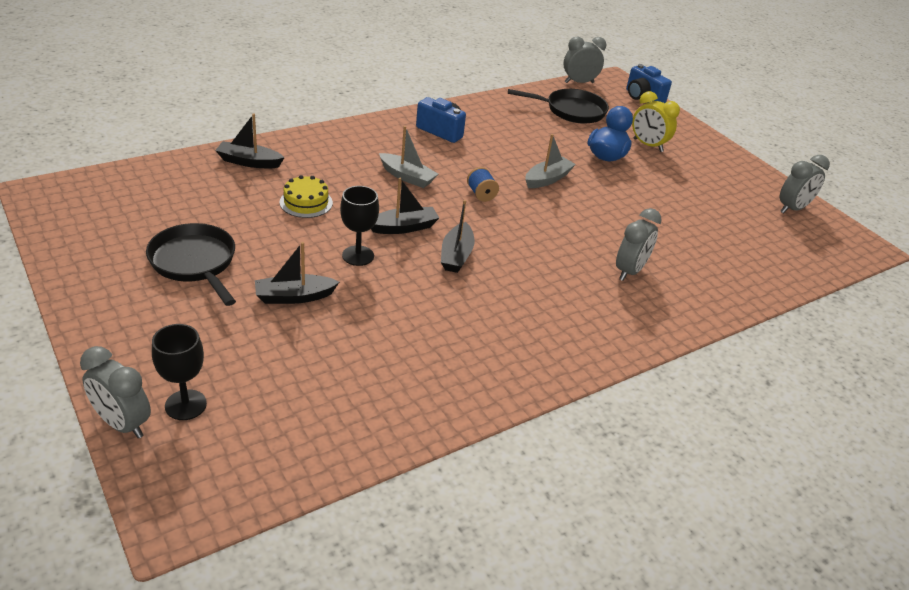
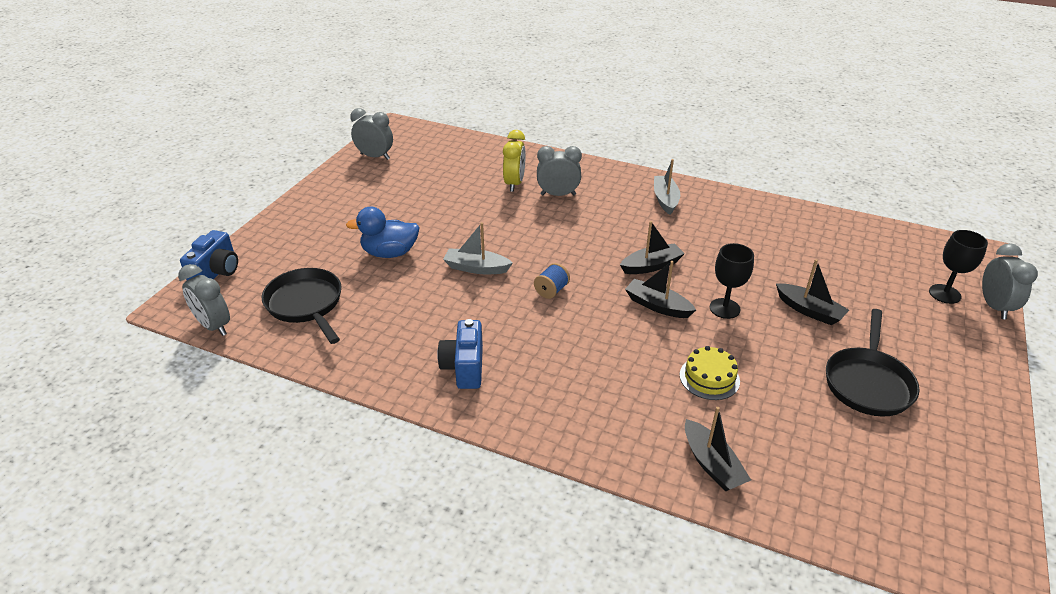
camera: 120 degrees left, 0 degrees up
grey boat [379,126,438,188] -> grey boat moved to [654,159,680,215]
yellow clock [632,91,680,152] -> yellow clock moved to [503,130,526,192]

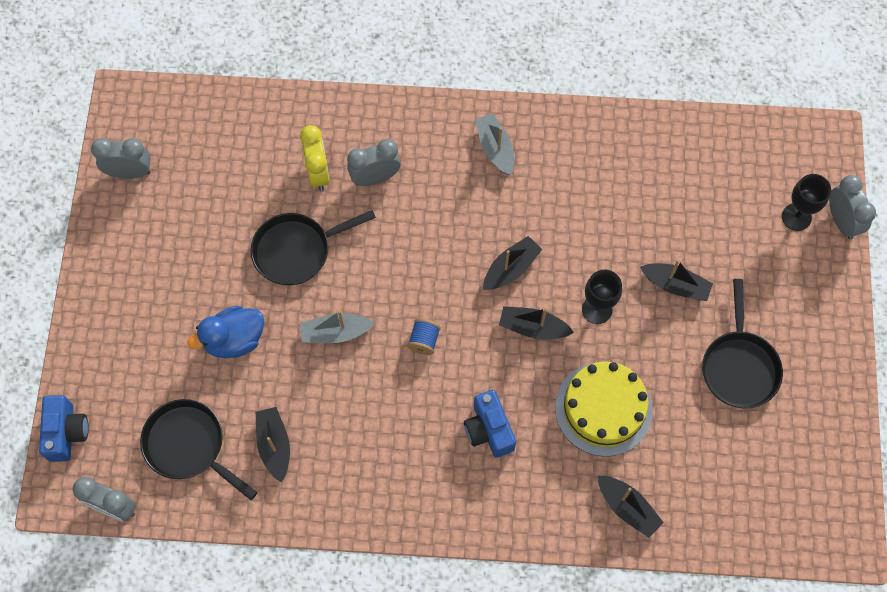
camera: 20 degrees left, 30 degrees up
blue camera [437,319,483,389] -> blue camera moved to [464,390,516,458]
yellow cake [679,346,740,400] -> yellow cake [555,361,652,457], size x1.75
none -> black pan [251,210,376,285]
none -> black boat [256,407,290,483]

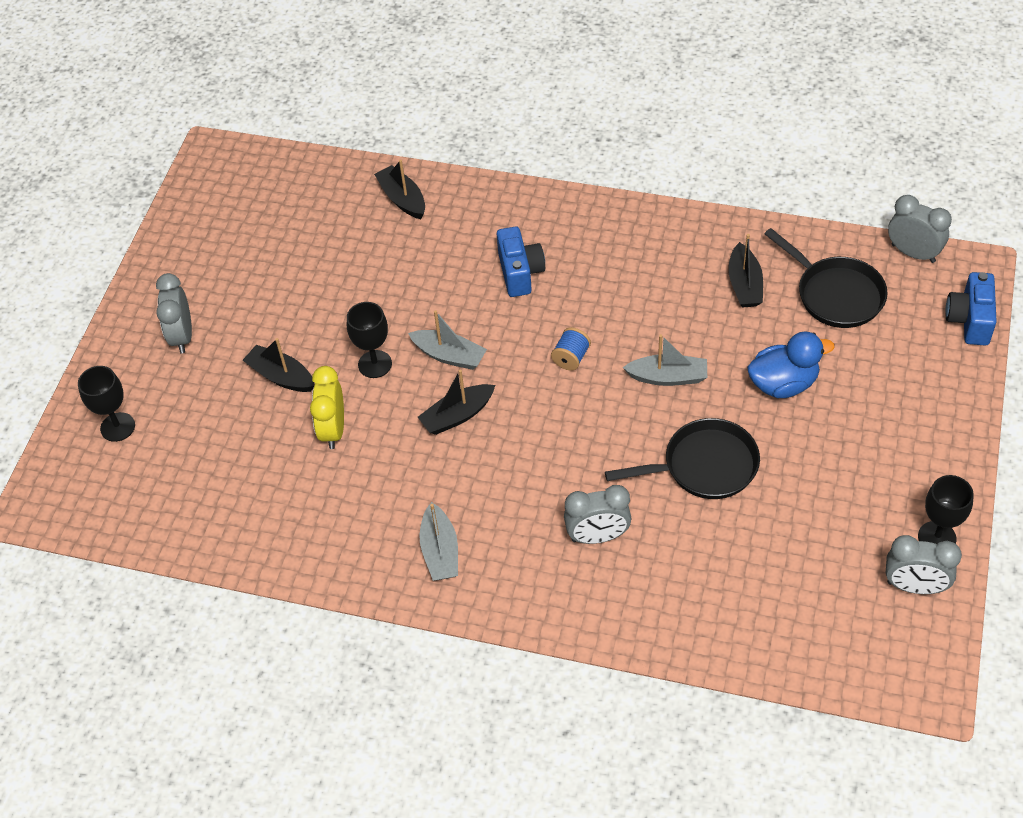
camera: 165 degrees left, 15 degrees down
yellow clock [300,125,330,191] -> yellow clock moved to [310,366,344,449]
black boat [499,306,574,339] -> grey boat [408,310,487,370]
yellow cake [555,361,652,457] -> none
black pan [702,279,783,409] -> none
grey clock [829,175,876,239] -> grey clock moved to [156,273,192,354]
none -> black goblet [918,475,974,544]

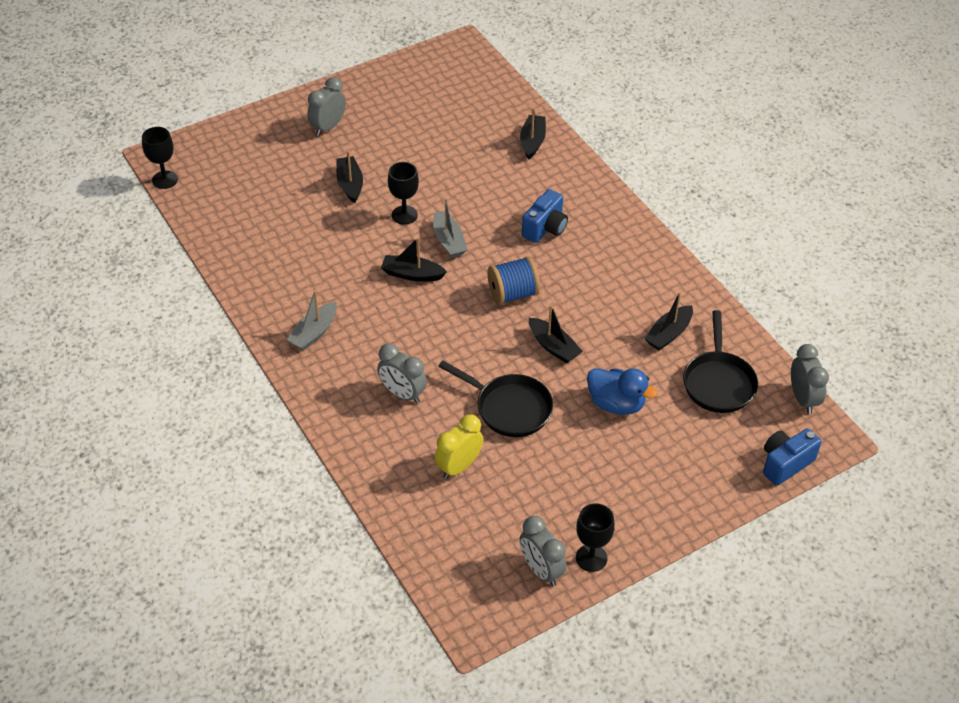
camera: 40 degrees right, 5 degrees down
black goblet [78,366,135,442] -> black goblet moved to [142,127,178,189]
yellow clock [310,366,344,449] -> yellow clock moved to [435,414,483,479]
blue spool [551,327,591,370] -> blue spool [488,256,540,305], size x1.65
grey boat [623,334,707,386] -> black boat [529,305,583,364]

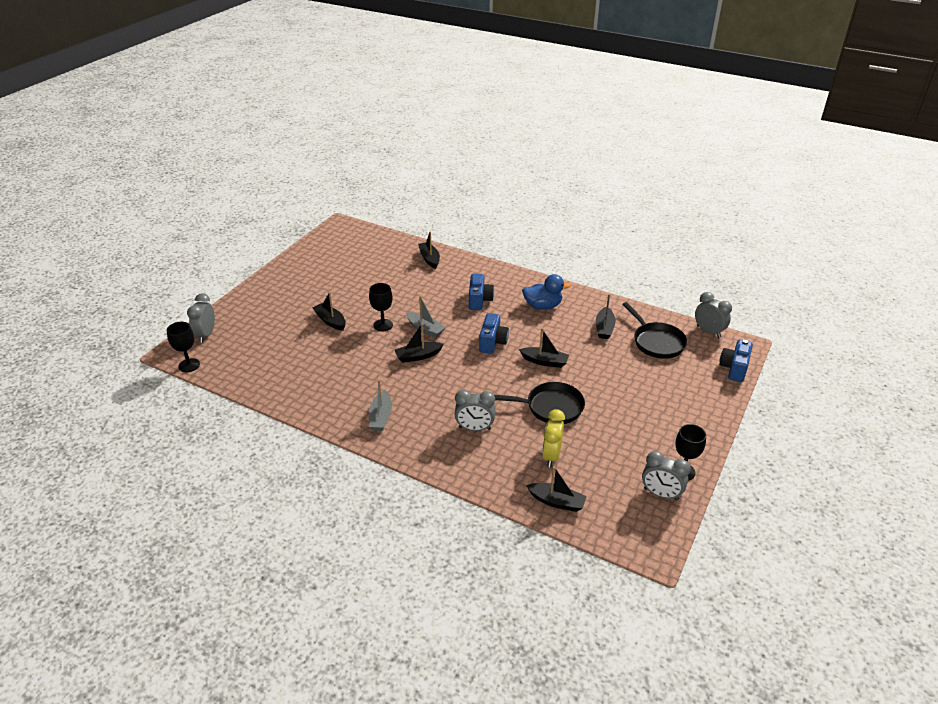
camera: 30 degrees left, 10 degrees down
grey clock [307,77,346,136] -> grey clock moved to [187,293,215,343]
blue spool [488,256,540,305] -> blue camera [479,313,509,354]
blue duck [587,368,658,415] -> blue duck moved to [522,274,571,310]
none -> black boat [526,466,587,512]

